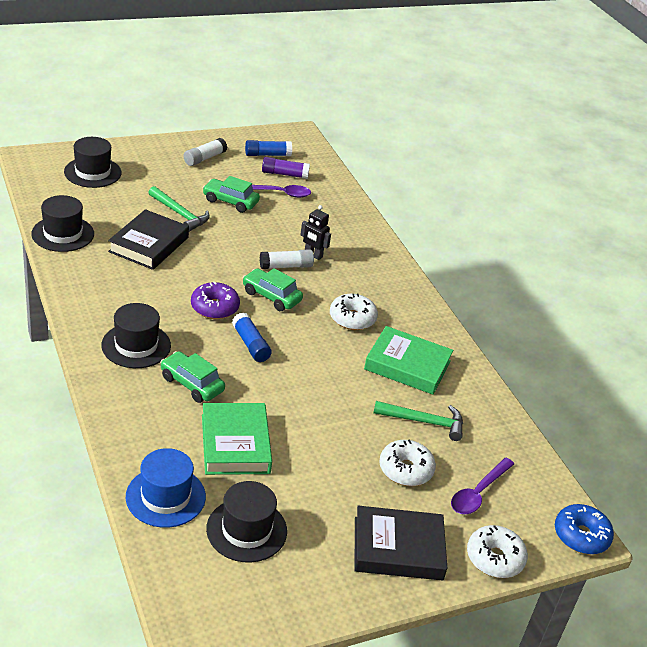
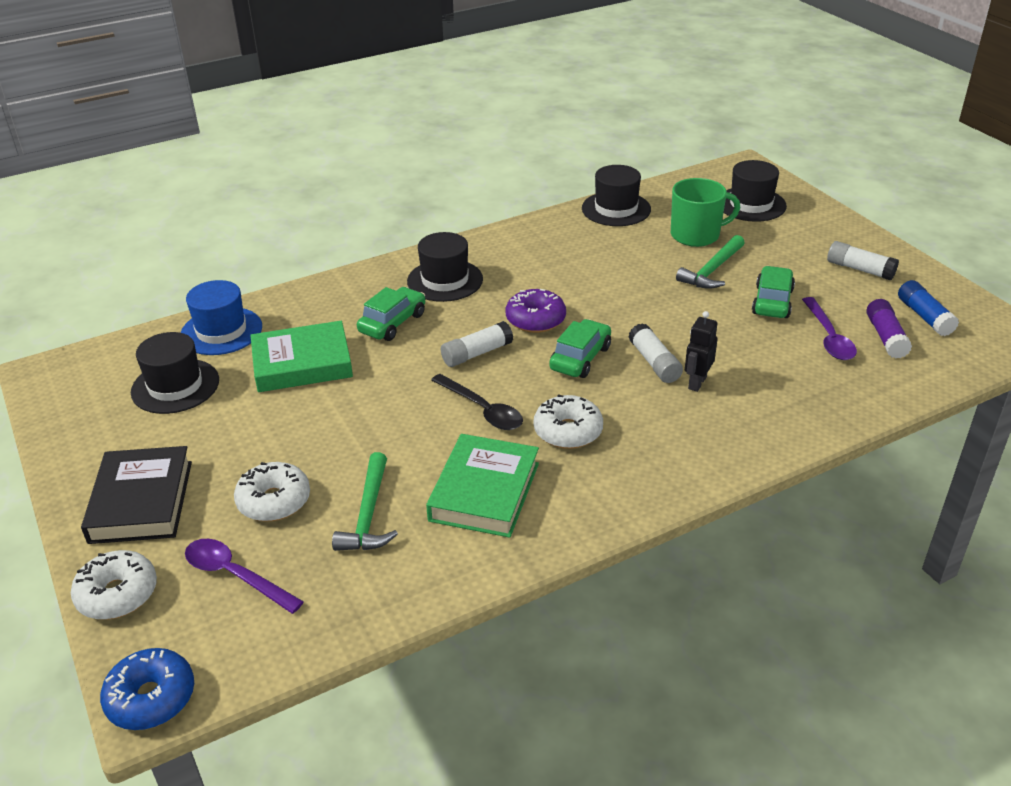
camera: 90 degrees right, 0 degrees up
black book [108,209,189,270] -> none
blue glue stick [232,312,272,362] -> white glue stick [441,321,513,367]
none -> black spoon [431,374,523,430]
none -> green mug [671,178,740,247]

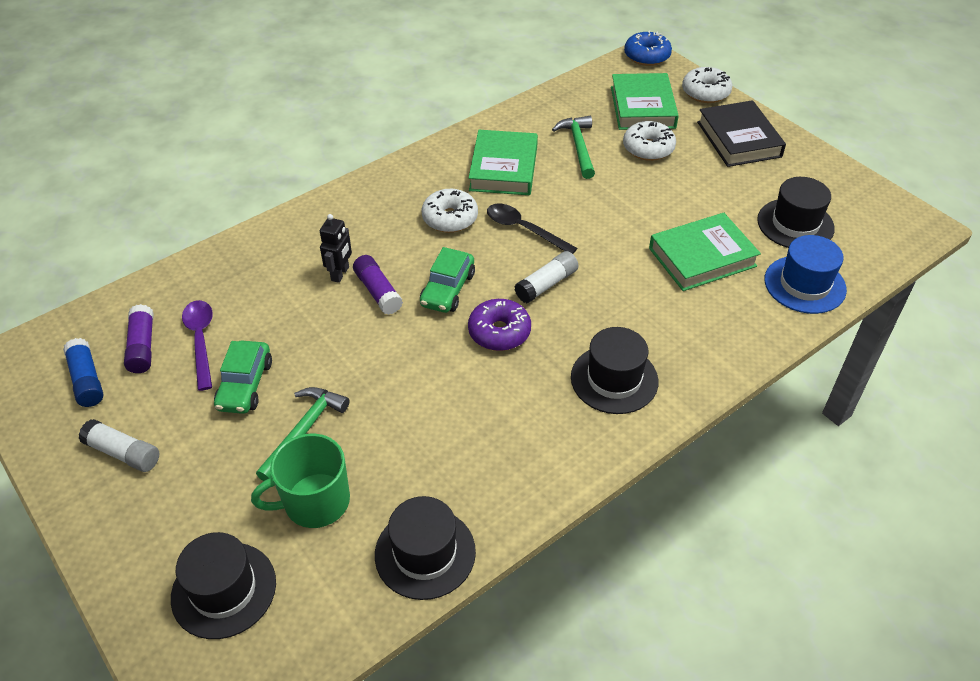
camera: 170 degrees right, 10 degrees up
purple spoon [185,539,304,614] -> green book [611,73,679,130]
green car [357,287,425,341] -> none
white glue stick [629,323,683,383] -> purple glue stick [353,255,403,315]

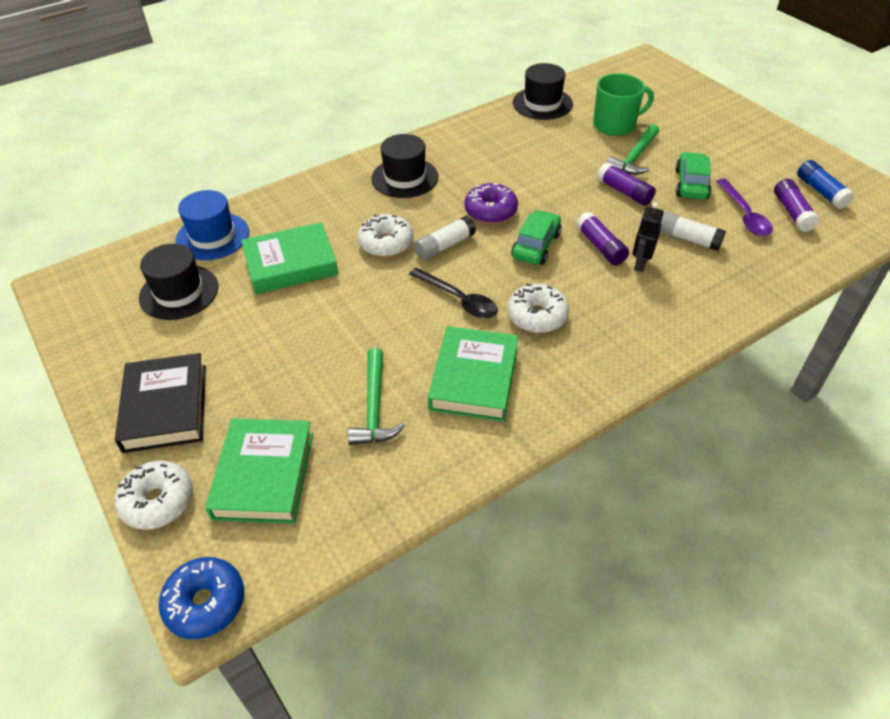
camera: 175 degrees left, 0 degrees up
white glue stick [78,419,159,472] -> white glue stick moved to [660,211,726,251]
black hat [171,532,276,639] -> none
white donut [623,121,676,161] -> white donut moved to [358,214,413,257]
none -> purple glue stick [597,163,656,206]

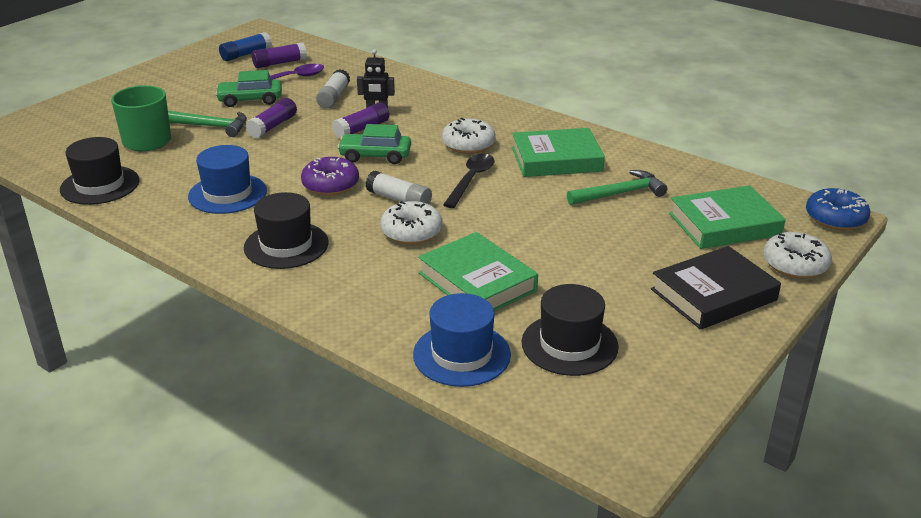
camera: 110 degrees left, 15 degrees down
none -> blue hat [188,145,267,214]

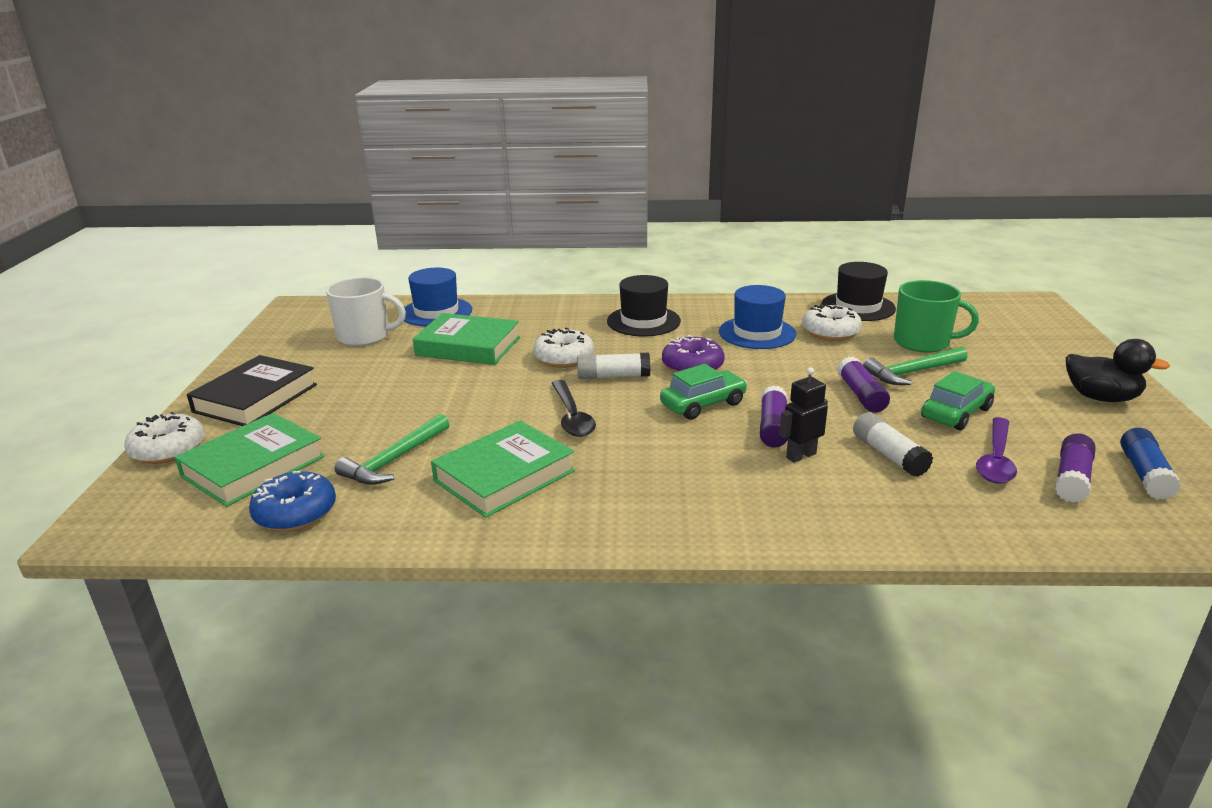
camera: 145 degrees right, 5 degrees down
white donut [442,118,496,154] -> white donut moved to [802,303,862,341]
black hat [522,284,619,376] -> white mug [326,277,406,346]
blue donut [806,188,870,230] -> blue donut moved to [249,471,336,532]
none -> black duck [1066,339,1170,402]

